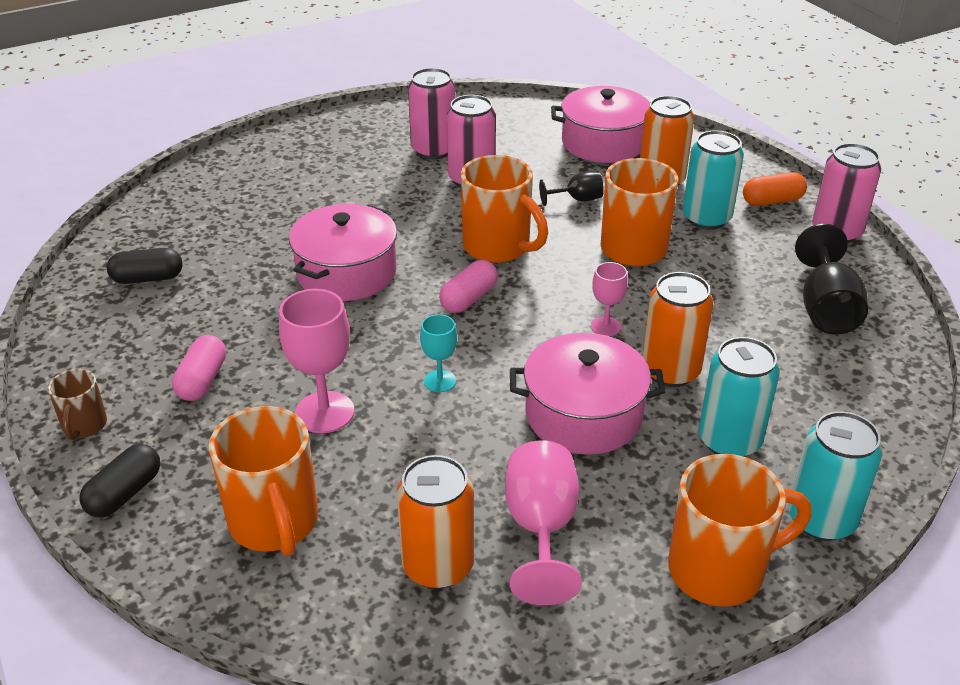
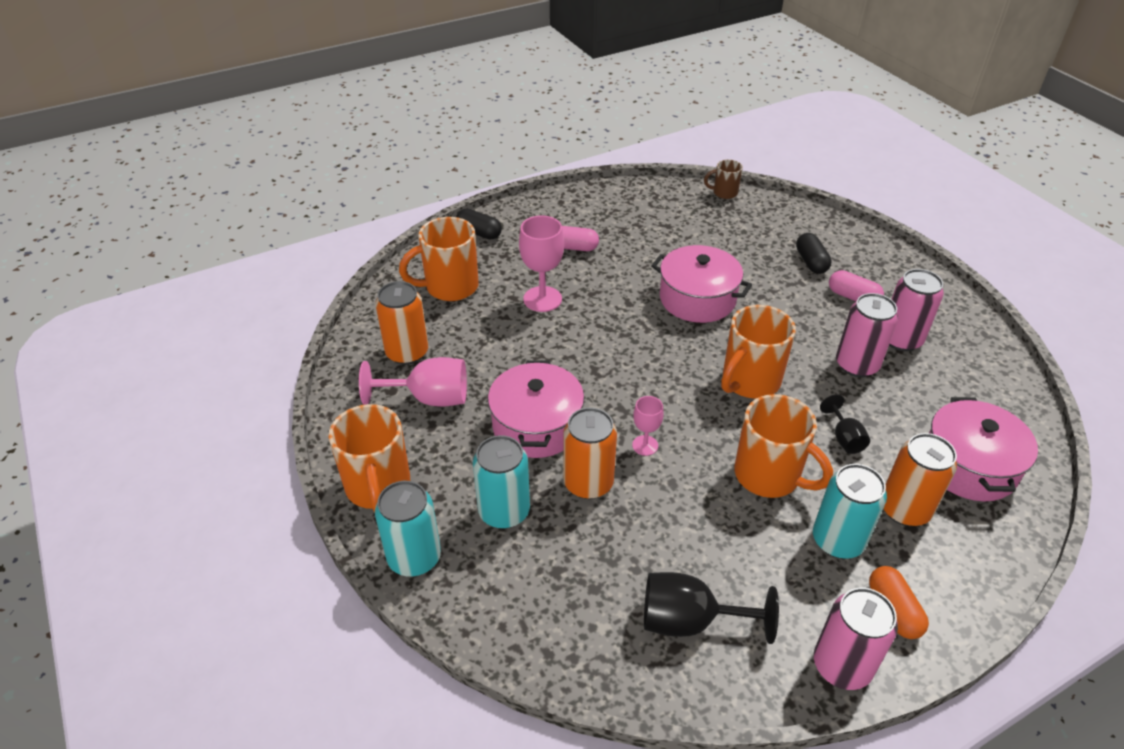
camera: 90 degrees right, 5 degrees up
brown mug [48,369,107,440] -> brown mug moved to [704,159,743,199]
black capsule [107,248,182,284] -> black capsule moved to [796,233,832,274]
turquoise goblet [420,314,457,392] -> none
pink capsule [439,260,498,313] -> pink capsule moved to [829,270,884,301]

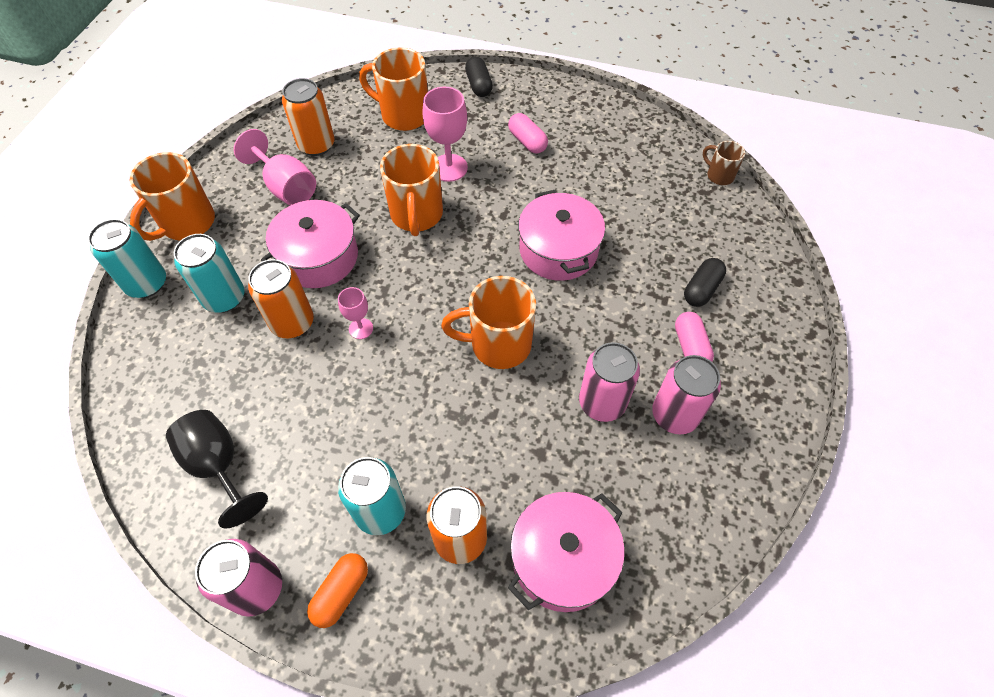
camera: 45 degrees right, 15 degrees up
orange mug [734,394,833,498] -> orange mug moved to [380,144,443,236]
black goblet [820,394,870,454] -> none

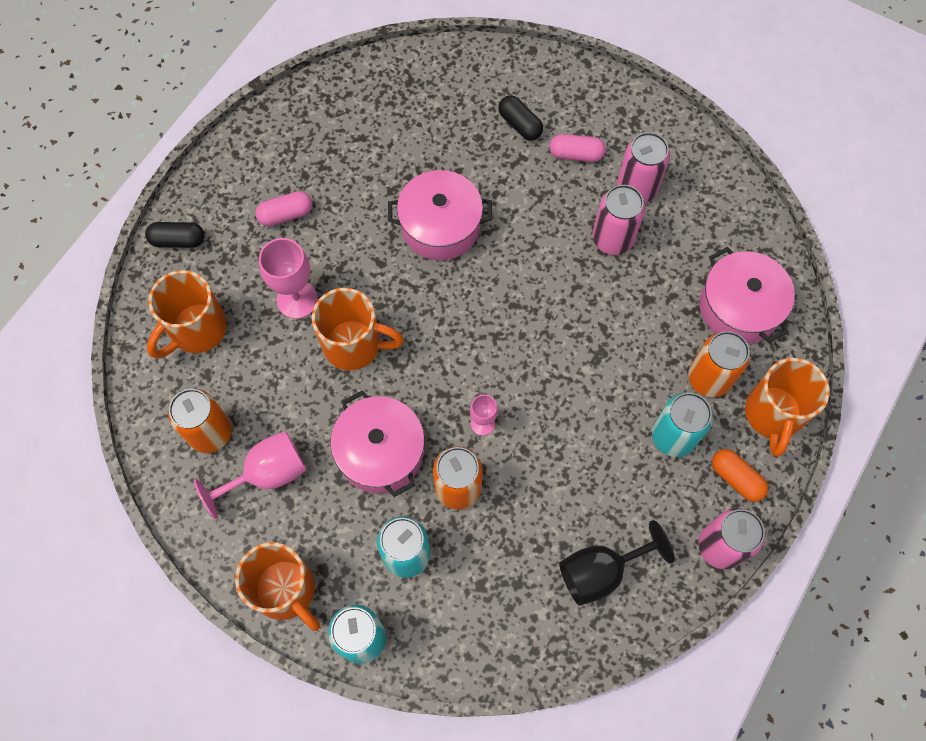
camera: 75 degrees left, 10 degrees up
orange mug [441,276,536,369] -> orange mug moved to [745,358,830,457]
brown mug [703,141,745,185] -> none

